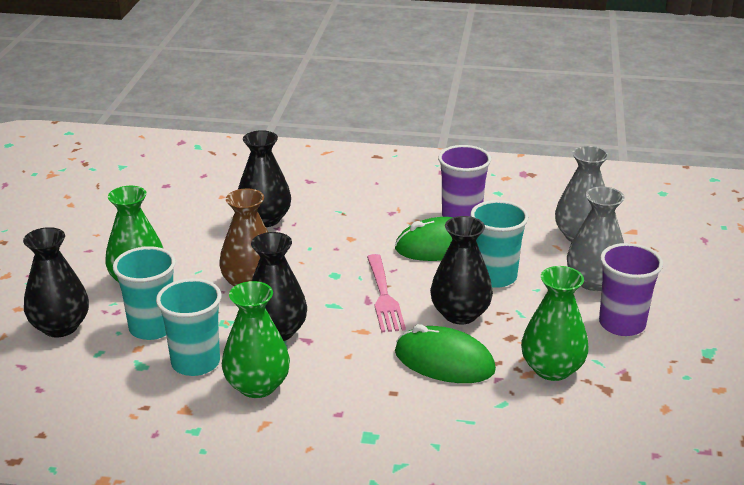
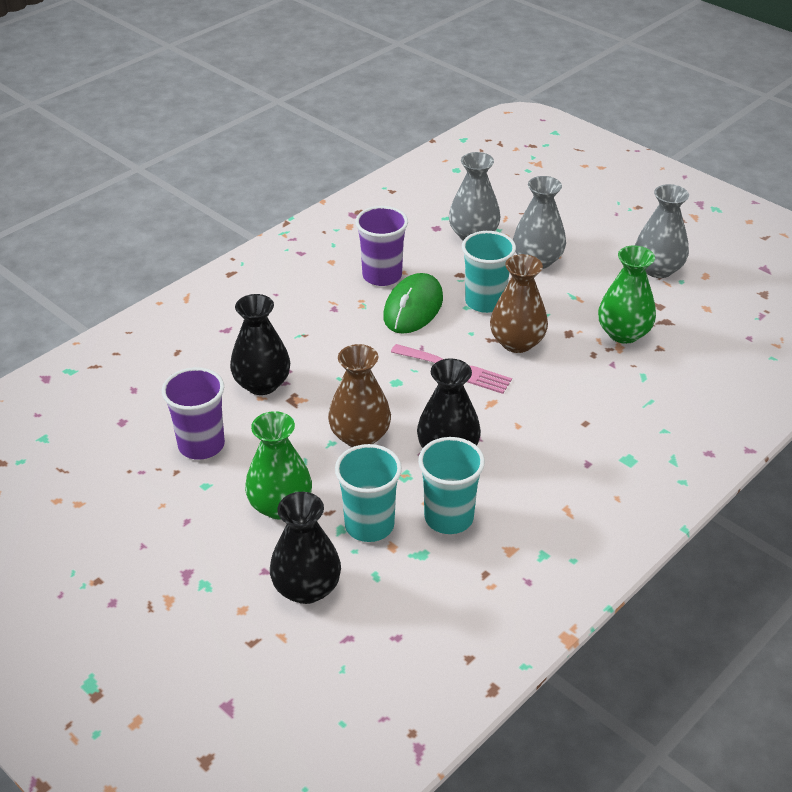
camera: 55 degrees left, 10 degrees up
green vase [222,281,290,398] -> none
green mouse [395,324,496,383] -> none
black vase [430,216,493,324] -> brown vase [490,254,548,353]
purple cup [599,243,663,336] -> purple cup moved to [162,367,225,460]
none -> grey vase [635,184,689,278]

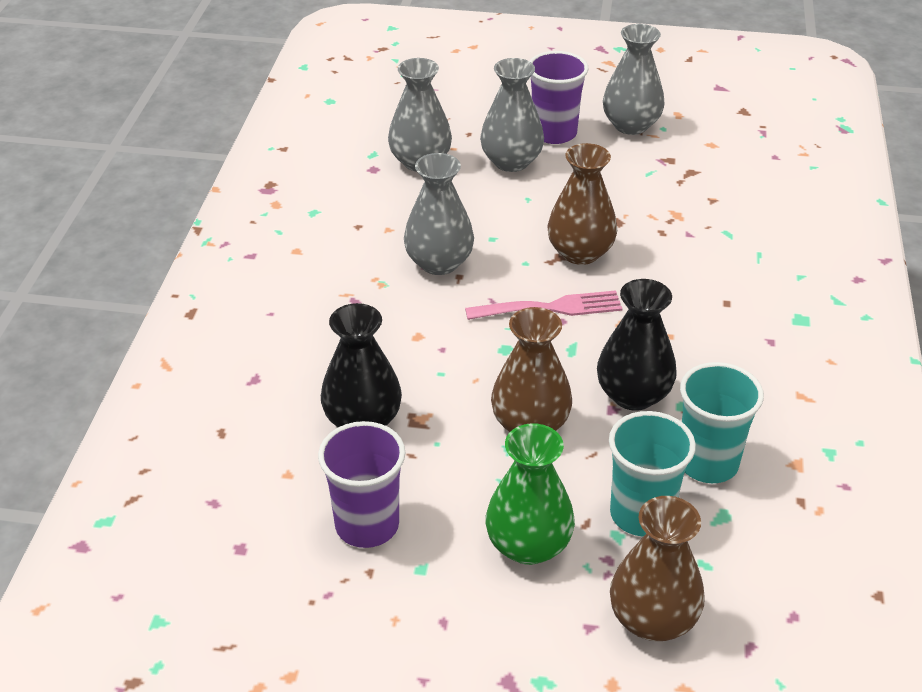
camera: 35 degrees left, 0 degrees up
black vase [270,492,341,604] -> brown vase [610,496,705,641]
purple cup [355,206,408,286] -> purple cup moved to [530,51,589,144]
green mouse [383,273,443,334] -> grey vase [404,153,474,275]
turquoise cup [462,231,516,313] -> none
green vase [598,245,656,344] -> none

